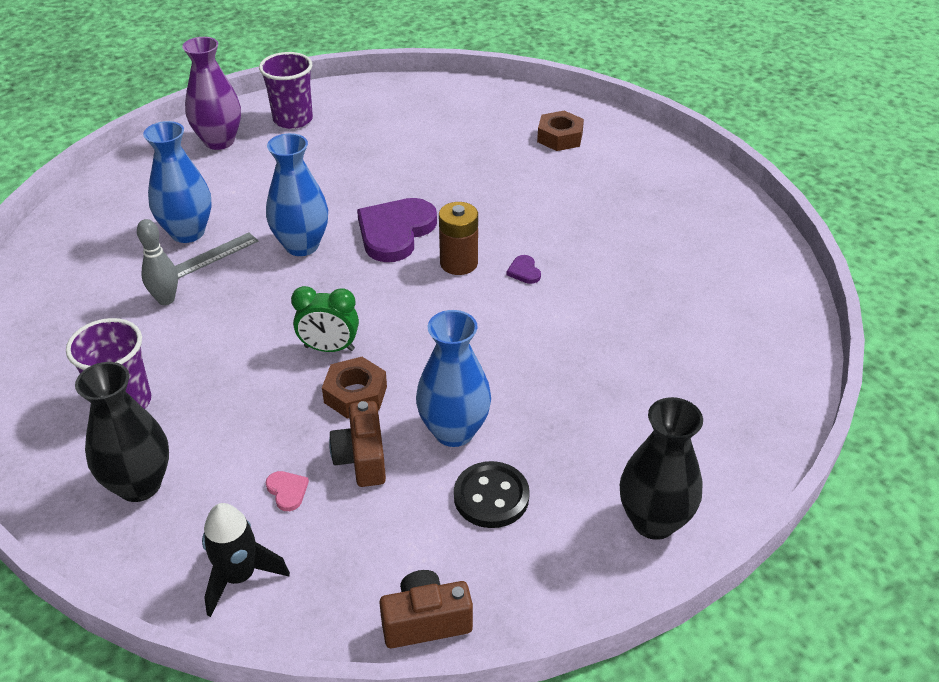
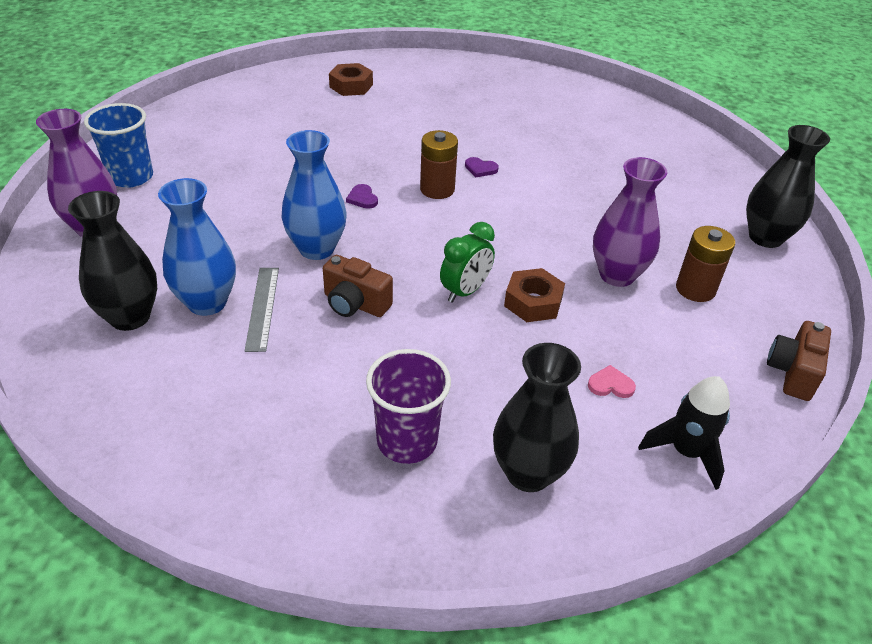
camera: 55 degrees left, 0 degrees up
grey bowling pin [137,219,178,305] -> none
purple cup [259,52,313,129] -> blue cup [84,103,153,188]
brown camera [329,401,386,487] -> brown camera moved to [323,255,393,317]
purple heart [357,198,437,262] -> purple heart [346,184,378,209], size x0.41
blue vase [416,310,491,447] -> purple vase [593,157,668,287]
black button [454,461,530,528] -> brown battery [676,226,735,302]
none -> black vase [68,191,157,331]

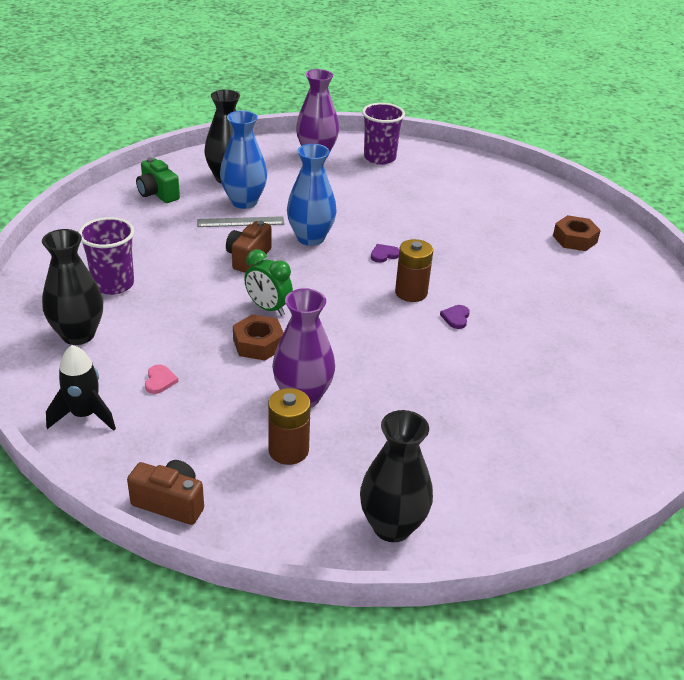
camera: 85 degrees right, 5 degrees down
blue cup [84,103,153,188] -> purple cup [362,103,405,165]
none -> green camera [136,158,180,203]

